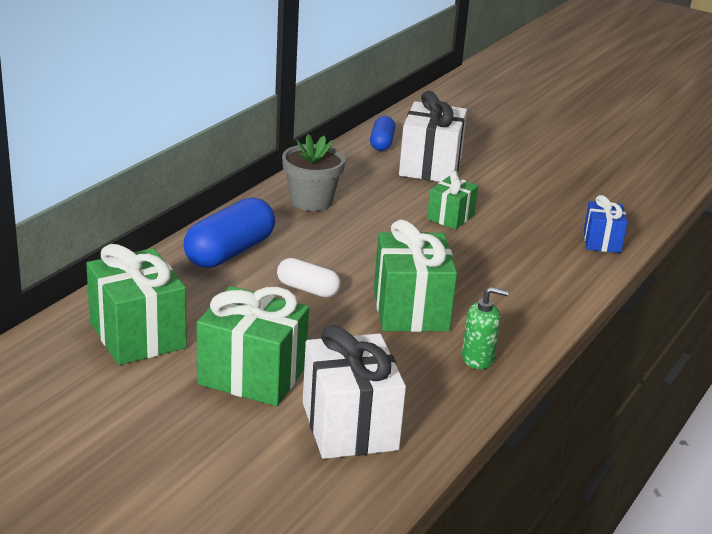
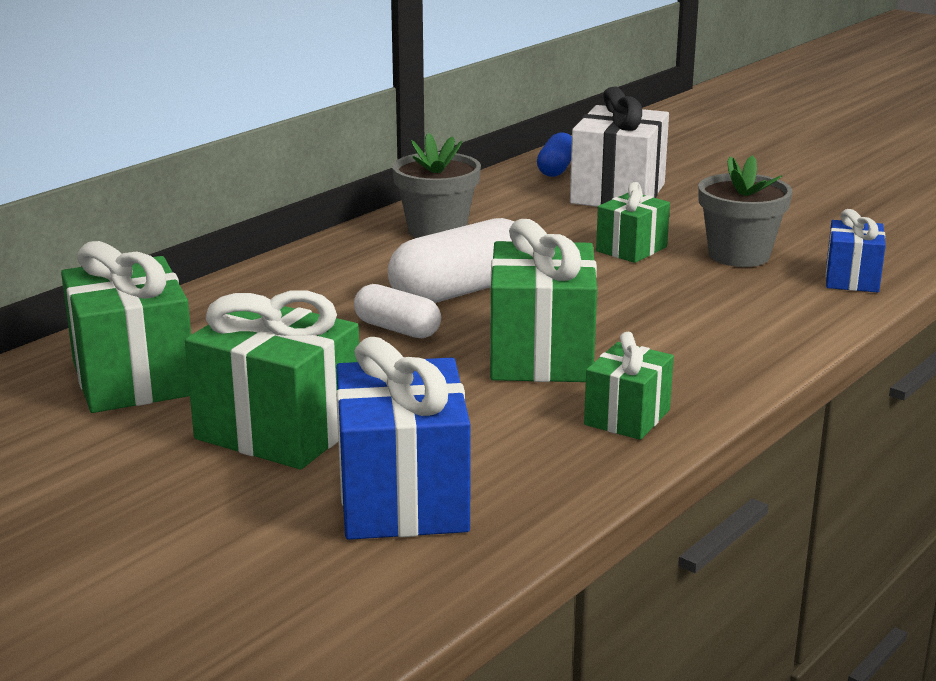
camera: 10 degrees right, 5 degrees down
blue capsule [184,197,275,268] -> none
white gift [303,325,406,459] -> blue gift [336,337,470,540]
green soap dispenser [462,287,509,369] -> green gift [584,332,674,440]
none -> white capsule [388,218,514,303]
none -> grey flower pot [698,155,793,267]

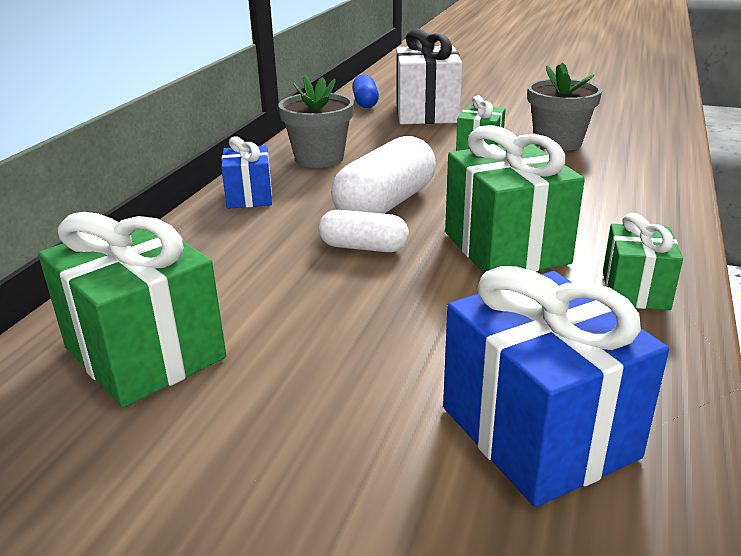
camera: 20 degrees left, 5 degrees up
green gift [185,290,359,469] -> none
blue gift [826,209,886,292] -> blue gift moved to [221,136,272,209]

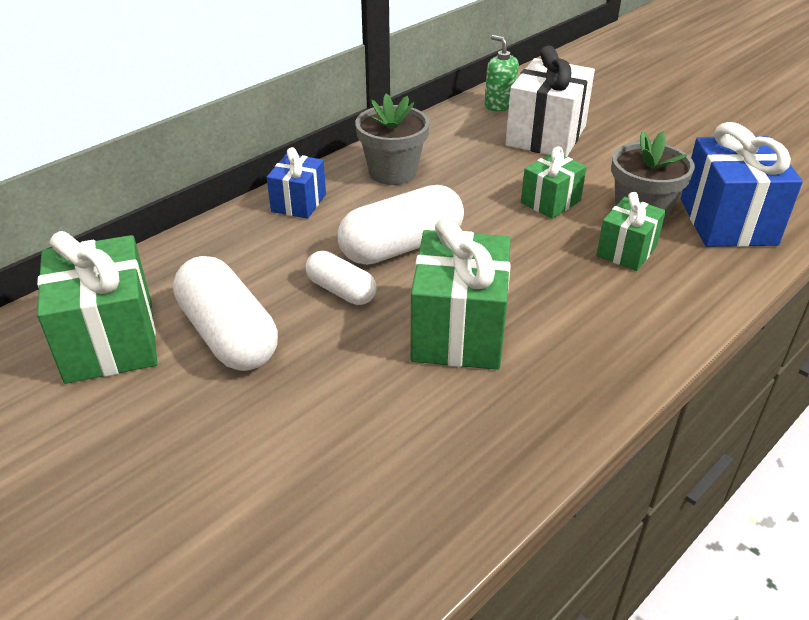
camera: 25 degrees right, 10 degrees up
blue capsule [352,74,379,108] -> green soap dispenser [485,35,519,111]
blue gift [443,266,669,507] -> blue gift moved to [681,122,803,247]
green gift [603,213,683,310] -> green gift moved to [596,192,666,271]
none -> white capsule [173,256,278,371]

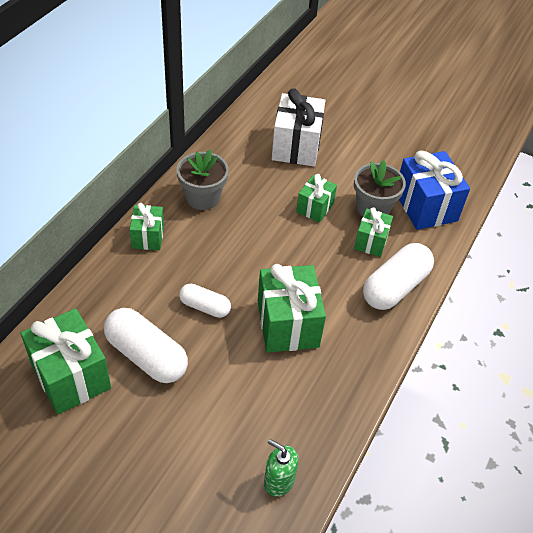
camera: 20 degrees left, 10 degrees up
blue gift [267,147,326,219] -> green gift [129,203,164,250]
white capsule [338,185,464,265] -> white capsule moved to [363,243,434,310]
green soap dispenser [485,35,519,111] -> green soap dispenser moved to [264,439,299,497]

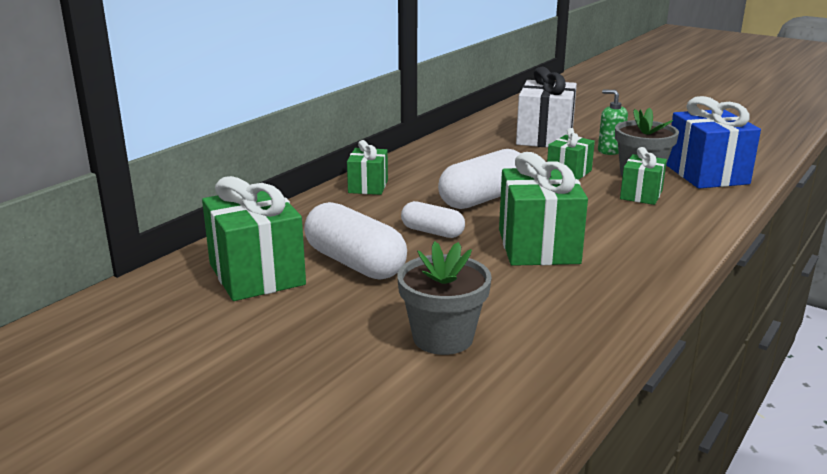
camera: 10 degrees right, 25 degrees down
grey flower pot [177,150,229,210] -> grey flower pot moved to [397,241,492,355]
green soap dispenser [264,439,299,497] -> green soap dispenser moved to [598,90,628,155]
white capsule [363,243,434,310] -> white capsule moved to [438,149,521,209]

